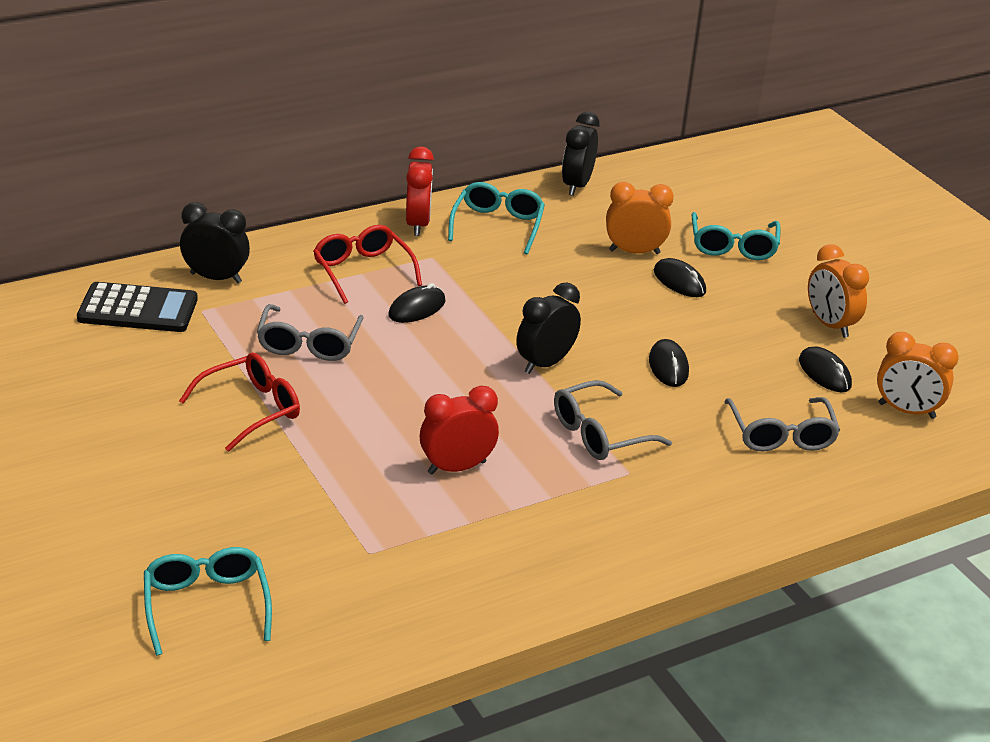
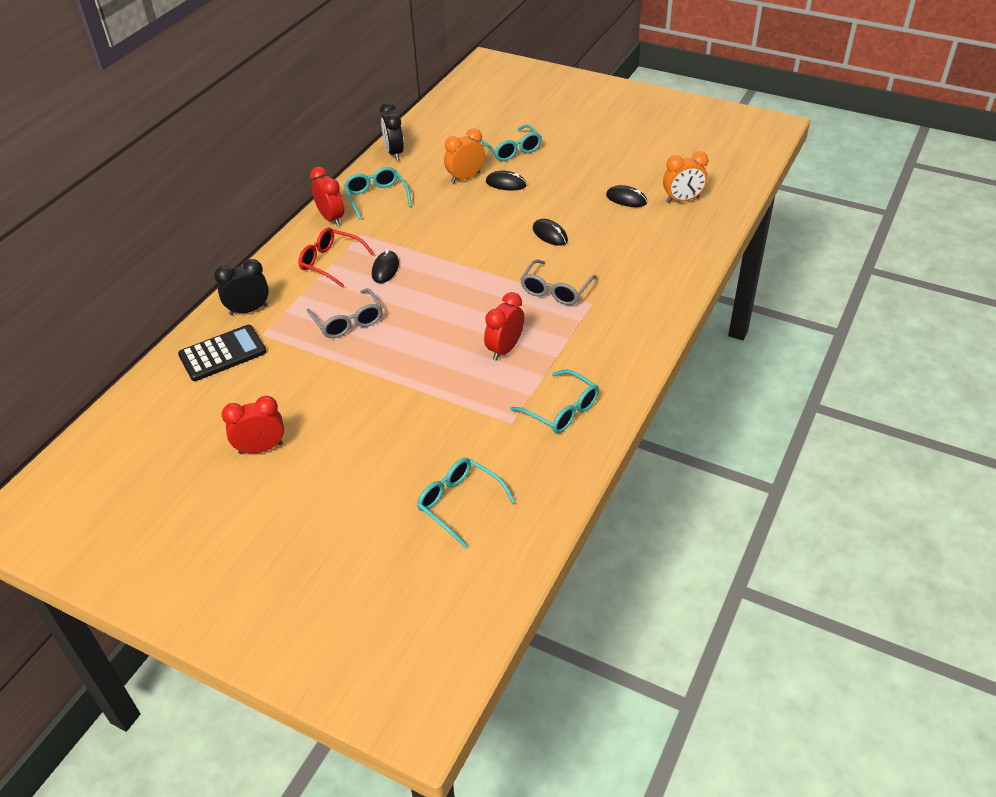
camera: 30 degrees left, 10 degrees up
red glasses [179,353,300,452] -> none
black clock [516,282,581,374] -> none
grey glasses [724,397,840,451] -> none
orange clock [808,244,869,338] -> none
none -> red clock [222,396,284,454]
none -> turquoise glasses [510,369,599,433]

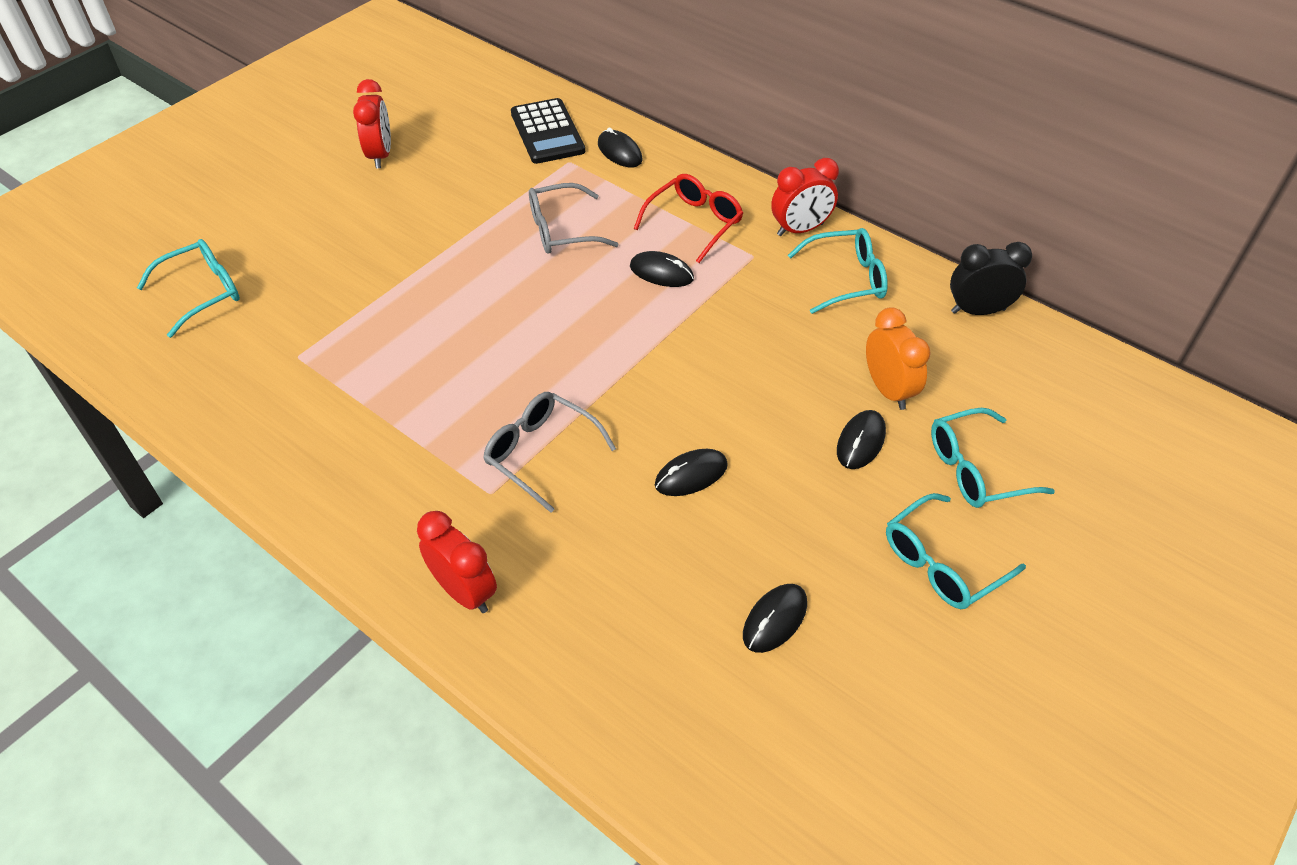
camera: 100 degrees right, 5 degrees up
black clock [214,259,269,315] -> black mouse [598,127,643,167]
red clock [484,292,524,361] -> red clock moved to [417,511,497,613]
turquoise glasses [510,369,599,433] -> turquoise glasses moved to [886,493,1026,609]
orange clock [663,152,708,203] -> none

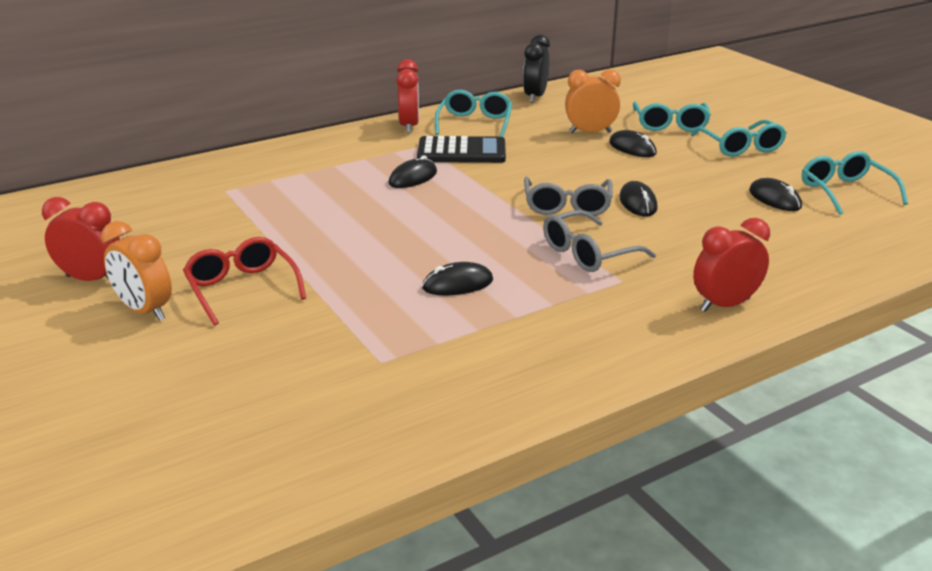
camera: 70 degrees left, 20 degrees down
turquoise glasses [137,239,240,338] -> turquoise glasses moved to [802,151,908,215]
black calculator [511,98,585,164] -> black calculator moved to [417,136,506,163]
grey glasses [529,183,619,254] -> grey glasses moved to [524,177,613,216]
black mouse [598,127,643,167] -> black mouse moved to [422,262,493,296]
red glasses [634,174,743,263] -> red glasses moved to [183,237,306,325]
none -> orange clock [101,221,172,321]

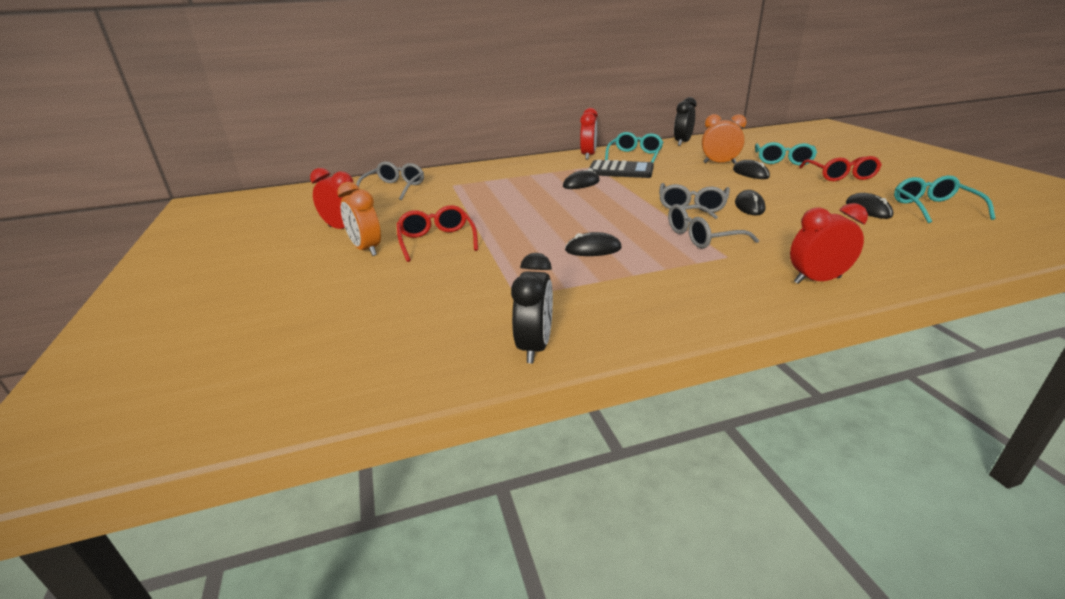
camera: 15 degrees right, 0 degrees up
turquoise glasses [691,120,787,156] -> red glasses [799,156,882,181]
none -> grey glasses [356,161,424,200]
none -> black clock [511,253,553,363]

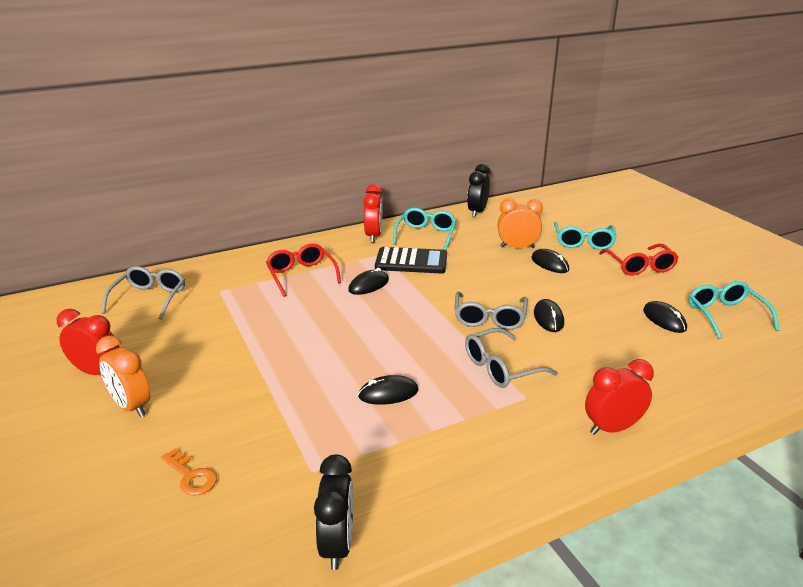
camera: 10 degrees left, 0 degrees up
red glasses [397,205,478,262] -> red glasses moved to [266,243,341,297]
none -> orange key [161,448,217,496]

